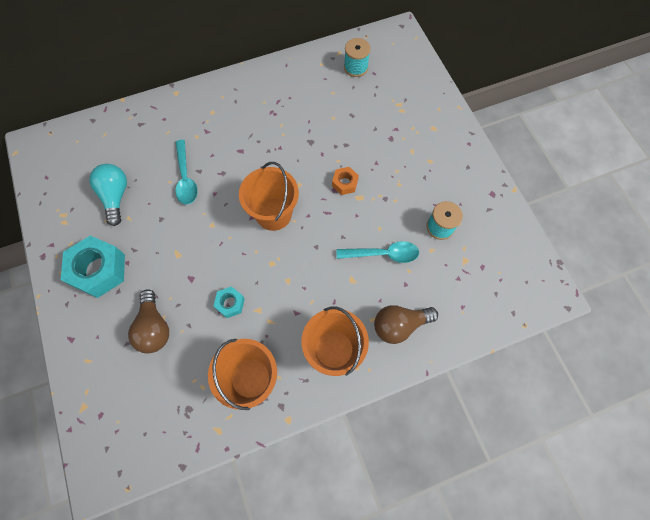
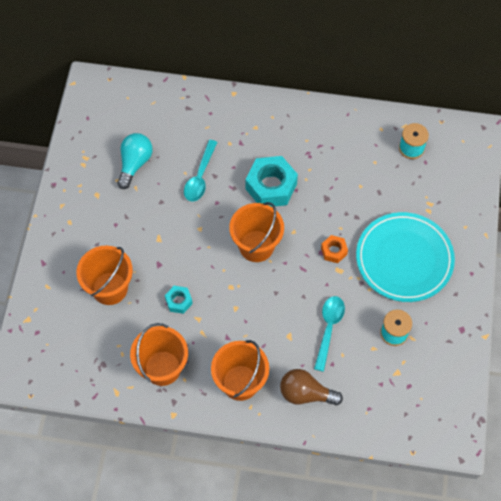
camera: 30 degrees right, 5 degrees down
turquoise nut [61,236,125,298] -> turquoise nut moved to [245,156,298,207]
brown light bulb [128,289,169,353] -> orange bucket [77,246,133,305]
turquoise spoon [337,241,419,263] -> turquoise spoon turned 105 degrees counterclockwise [314,296,345,372]
none -> turquoise plate [356,212,455,302]

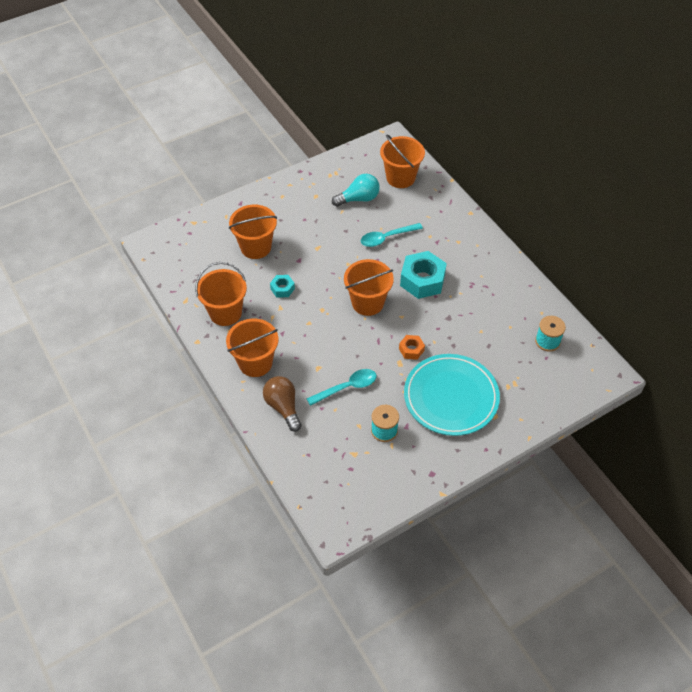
camera: 50 degrees right, 10 degrees down
none -> orange bucket [380,135,425,188]

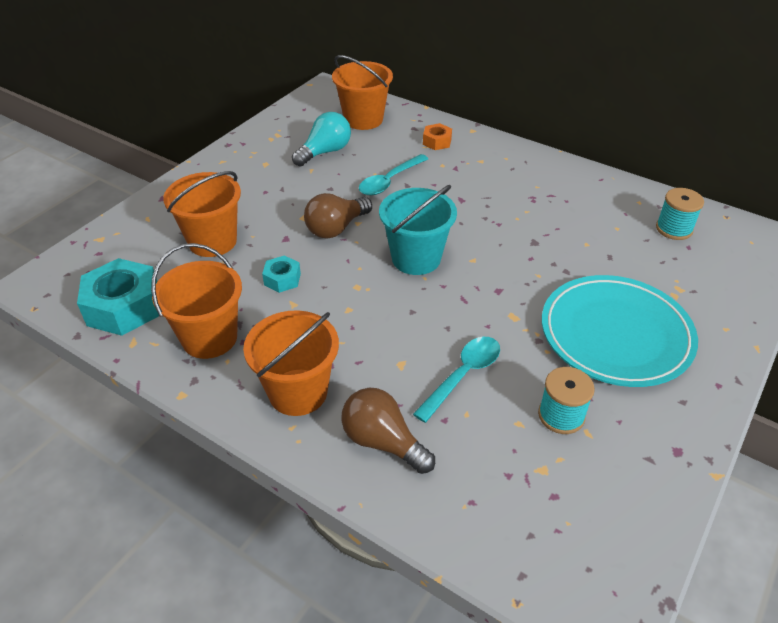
camera: 25 degrees left, 10 degrees down
orange bucket [344,259,394,316] -> turquoise bucket [379,185,457,275]
orange nut [399,335,425,360] -> orange nut moved to [423,123,452,150]
turquoise nut [400,251,447,299] -> turquoise nut moved to [77,258,159,336]
none -> brown light bulb [304,193,372,238]

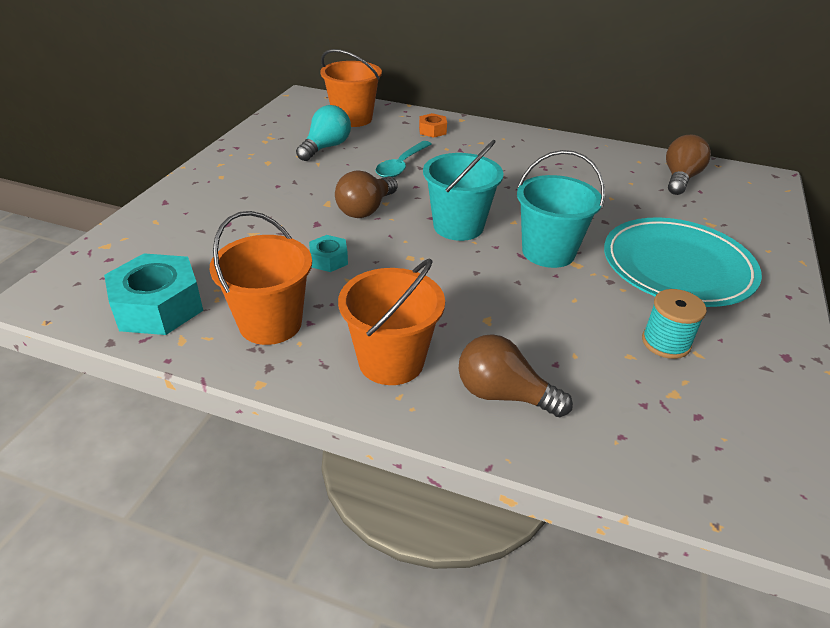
camera: 15 degrees left, 5 degrees down
orange bucket [163,171,241,257] -> none
turquoise spoon [413,337,500,423] -> none
turquoise spool [656,188,704,240] -> brown light bulb [666,134,711,195]
none -> turquoise bucket [517,150,605,268]

